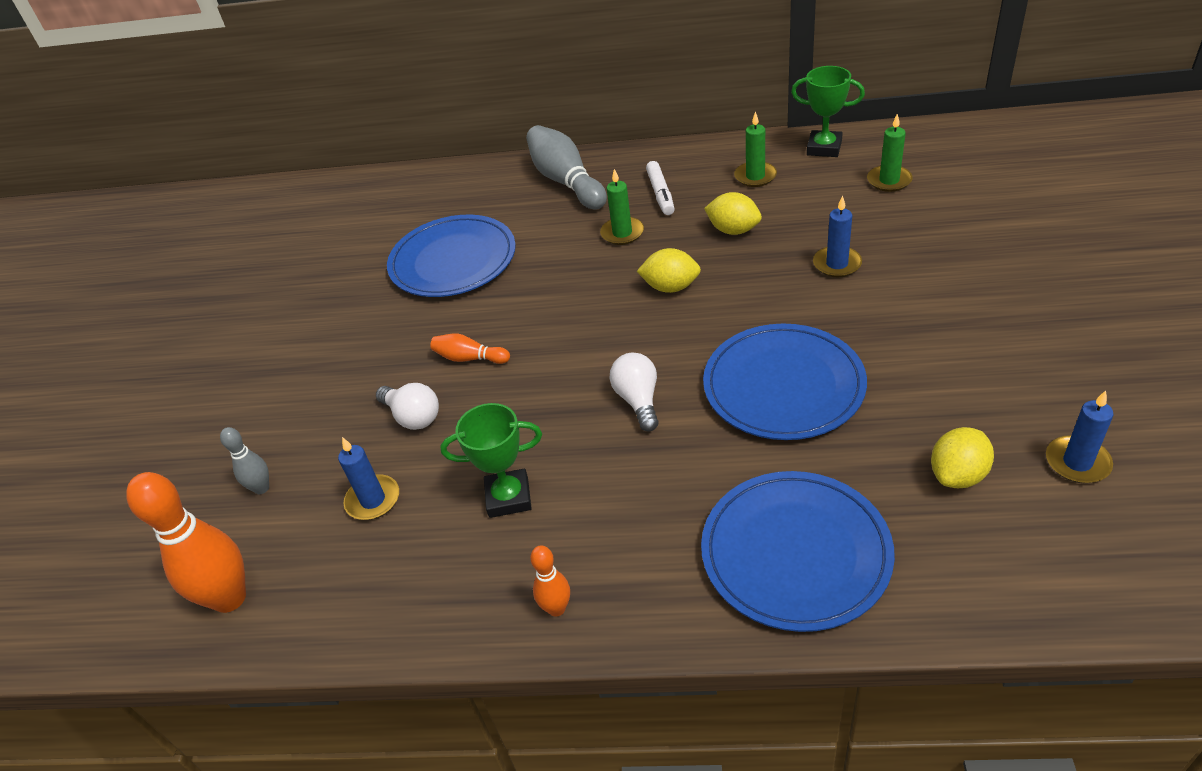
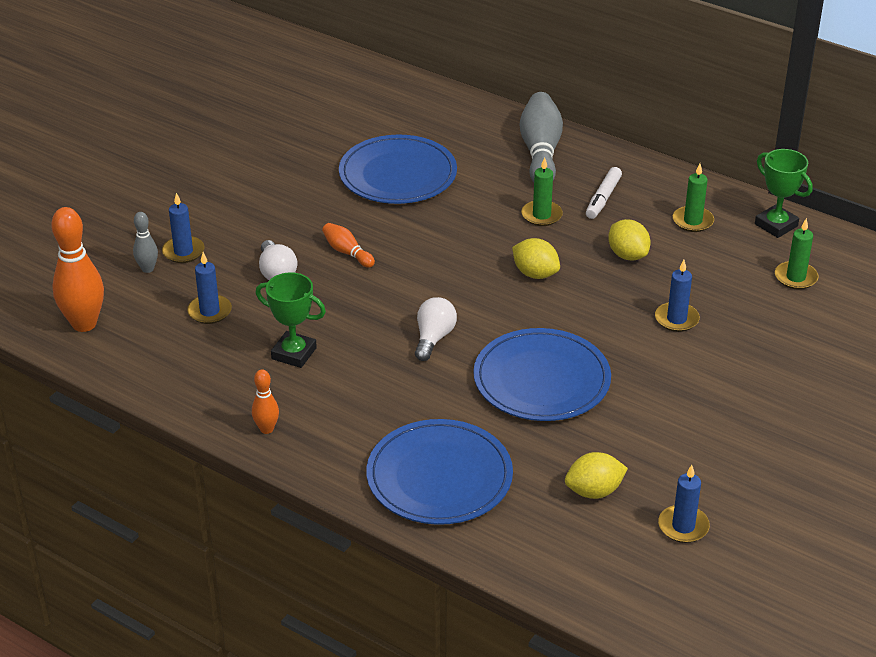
camera: 25 degrees right, 5 degrees down
none -> blue candle [162,193,205,263]

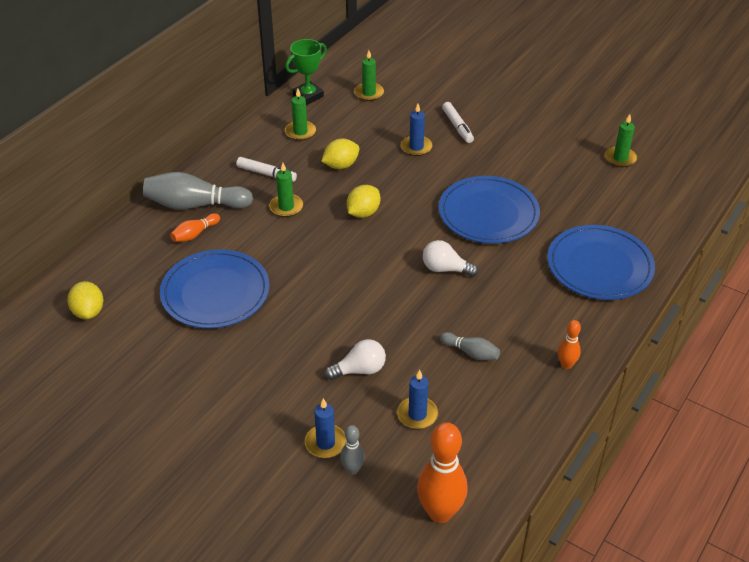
camera: 90 degrees left, 5 degrees up
green trophy [256,272,326,368] -> grey bowling pin [440,332,500,360]
orange bowling pin [322,223,375,268] -> orange bowling pin moved to [170,213,220,242]
yellow lemon [565,452,628,499] -> yellow lemon moved to [67,281,104,319]
blue candle [658,465,710,543] -> green candle [605,114,637,167]
none -> white marker [442,102,474,143]

